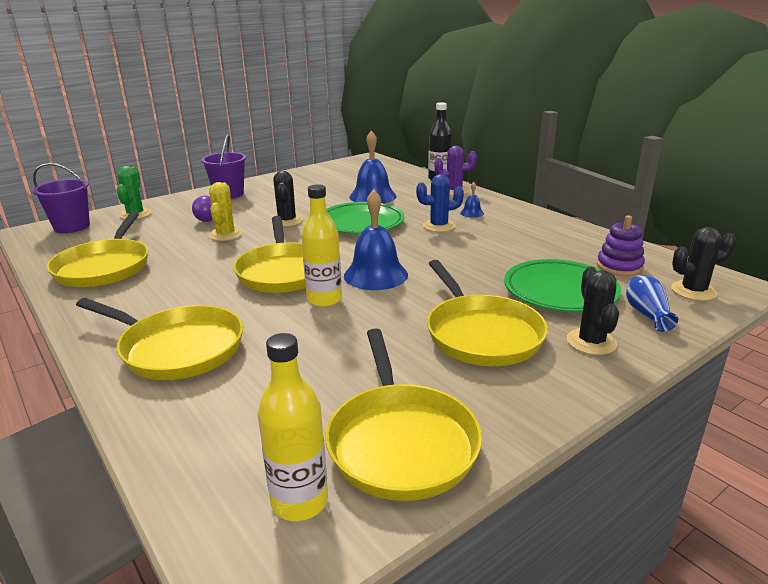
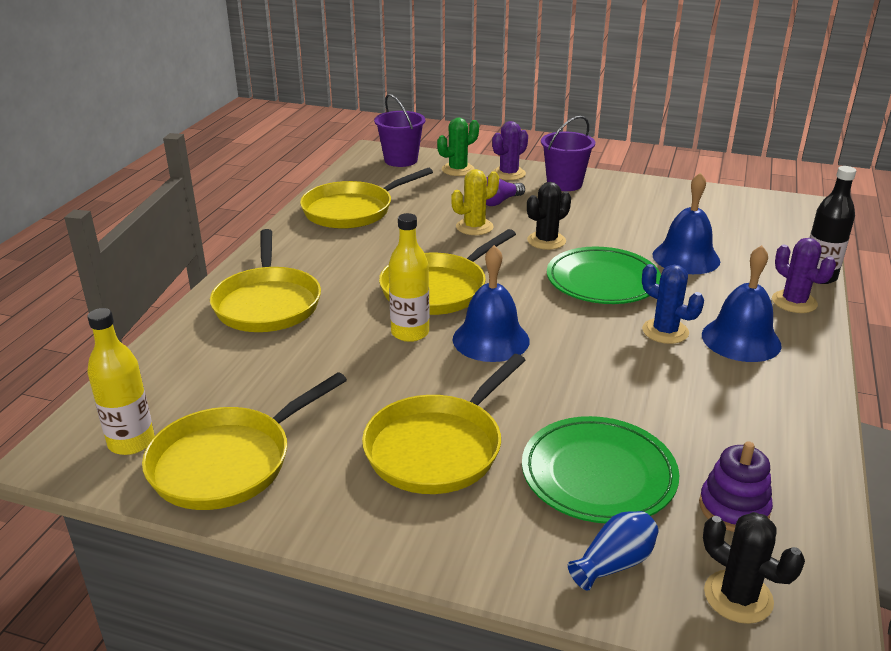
camera: 55 degrees right, 5 degrees up
blue bell [460,182,484,218] -> blue bell [702,245,782,362], size x2.17
black cactus [567,267,619,355] -> none
none -> purple cactus [492,121,528,180]

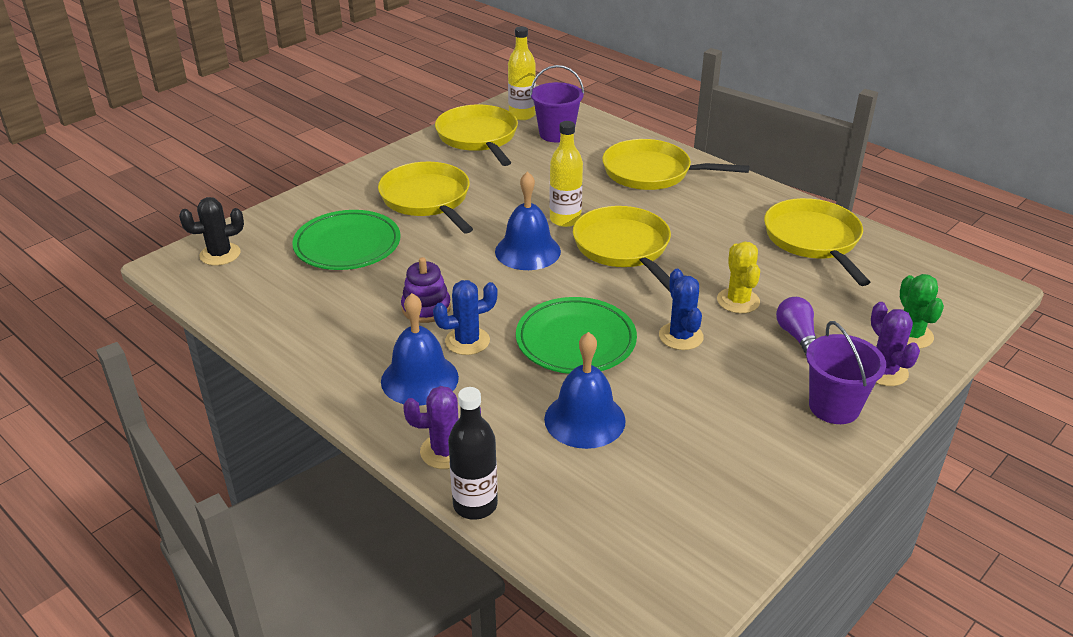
camera: 115 degrees right, 5 degrees up
purple bucket [374,94,425,167] -> purple bucket moved to [530,65,584,142]
black cactus [527,182,571,250] -> blue cactus [659,269,704,350]
blue vase [568,511,658,591] -> none
purple stacking toy [699,442,773,532] -> purple stacking toy moved to [401,257,451,323]

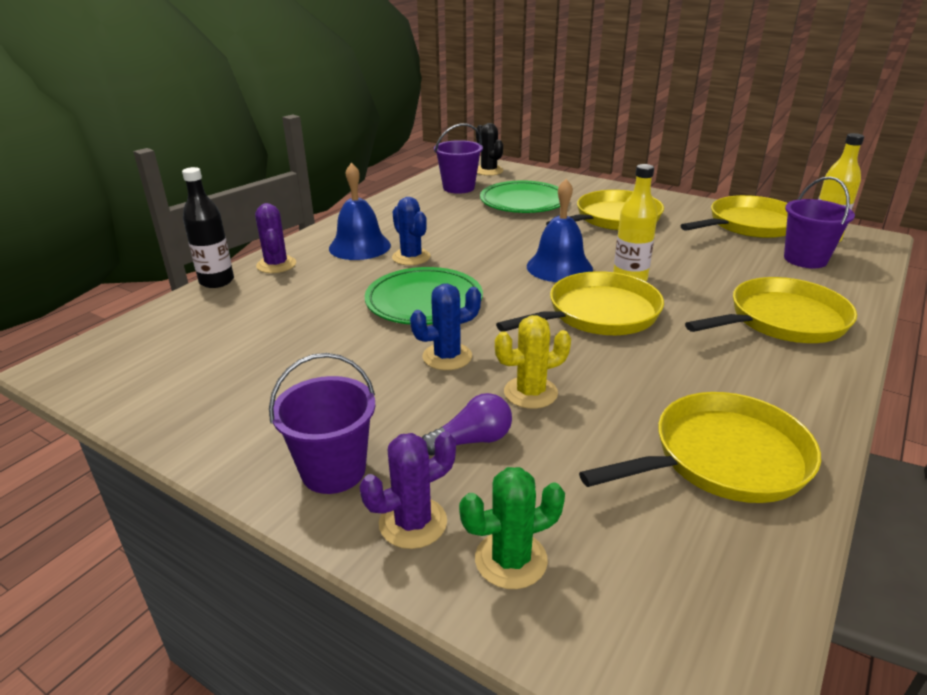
camera: 80 degrees right, 5 degrees down
purple stacking toy [401,257,451,323] -> none
blue bell [544,332,626,449] -> none
yellow pan [602,139,750,190] -> yellow pan turned 60 degrees clockwise [685,277,857,343]
none -> purple bucket [434,123,483,194]

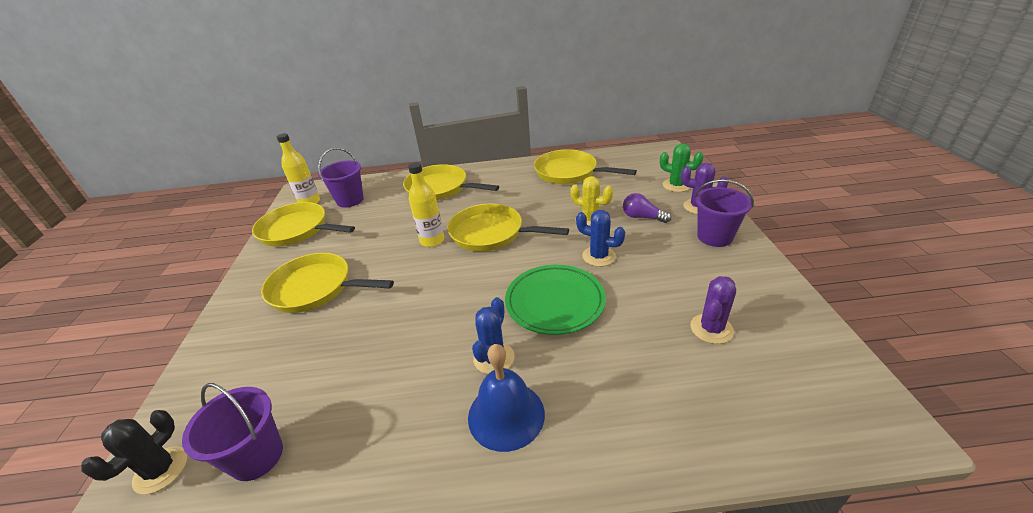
camera: 125 degrees left, 5 degrees up
black bottle [182,167,234,288] -> none
purple cactus [255,203,296,273] -> purple cactus moved to [690,276,736,344]
green plate [480,180,560,213] -> none
blue bell [527,179,593,282] -> none

